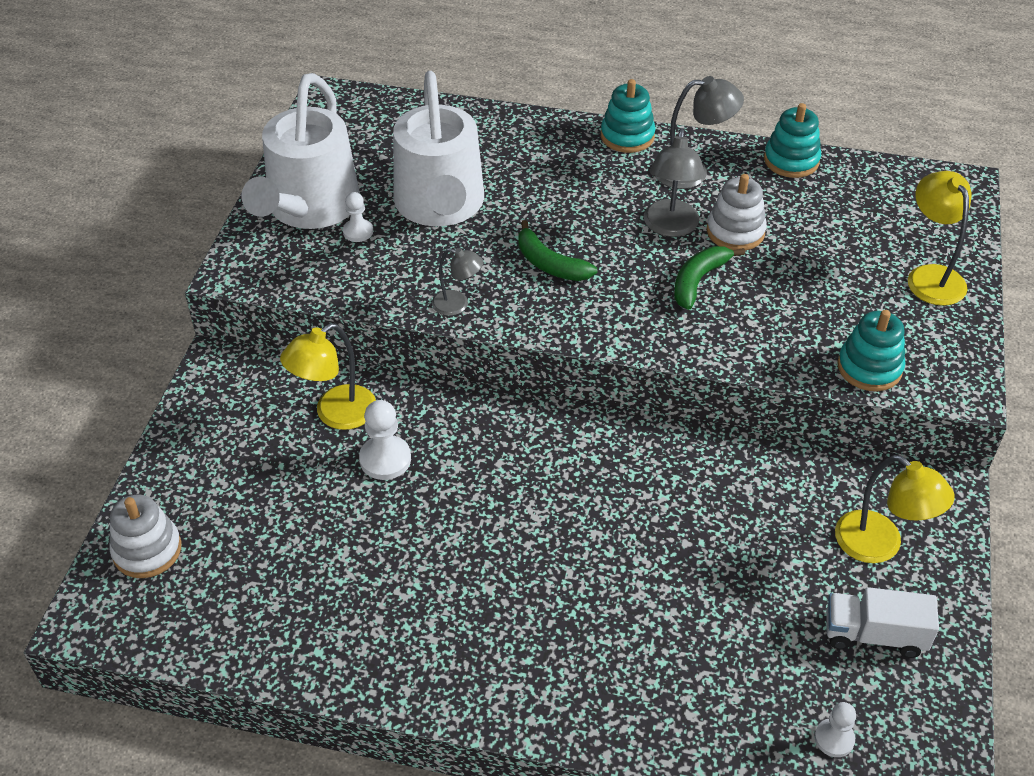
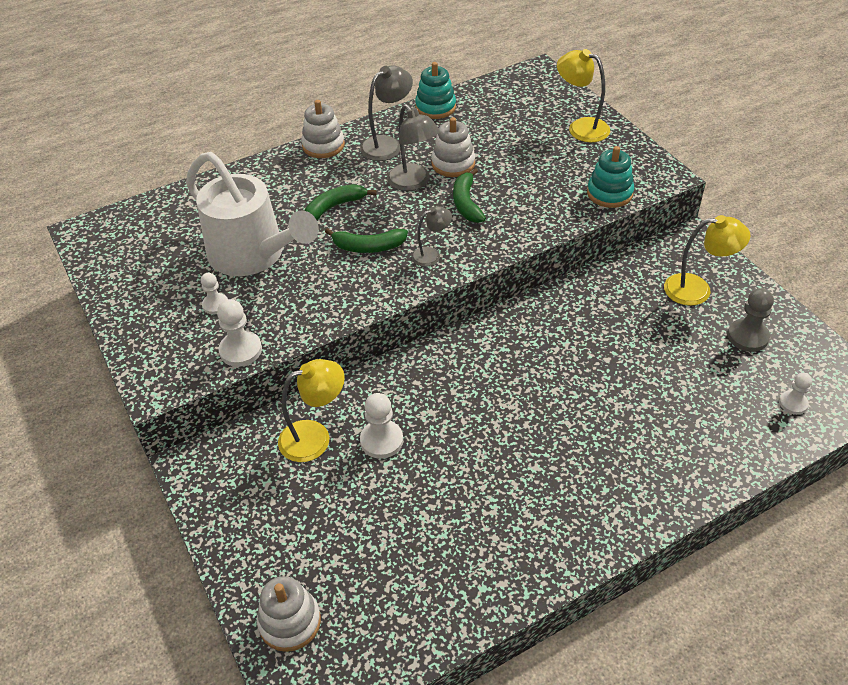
camera: 40 degrees left, 0 degrees up
white watering can [241,73,360,229] -> none
yellow lamp [280,323,376,430] -> yellow lamp turned 120 degrees counterclockwise [278,359,345,462]
grey lamp [432,248,483,316] -> grey lamp moved to [411,206,452,267]
turquoise stacking toy [601,79,656,153] -> white stacking toy [301,100,345,158]
white truck [826,587,939,658] -> grey pawn [728,288,774,352]
none -> white pawn [217,299,262,367]
none -> green banana [305,184,377,220]

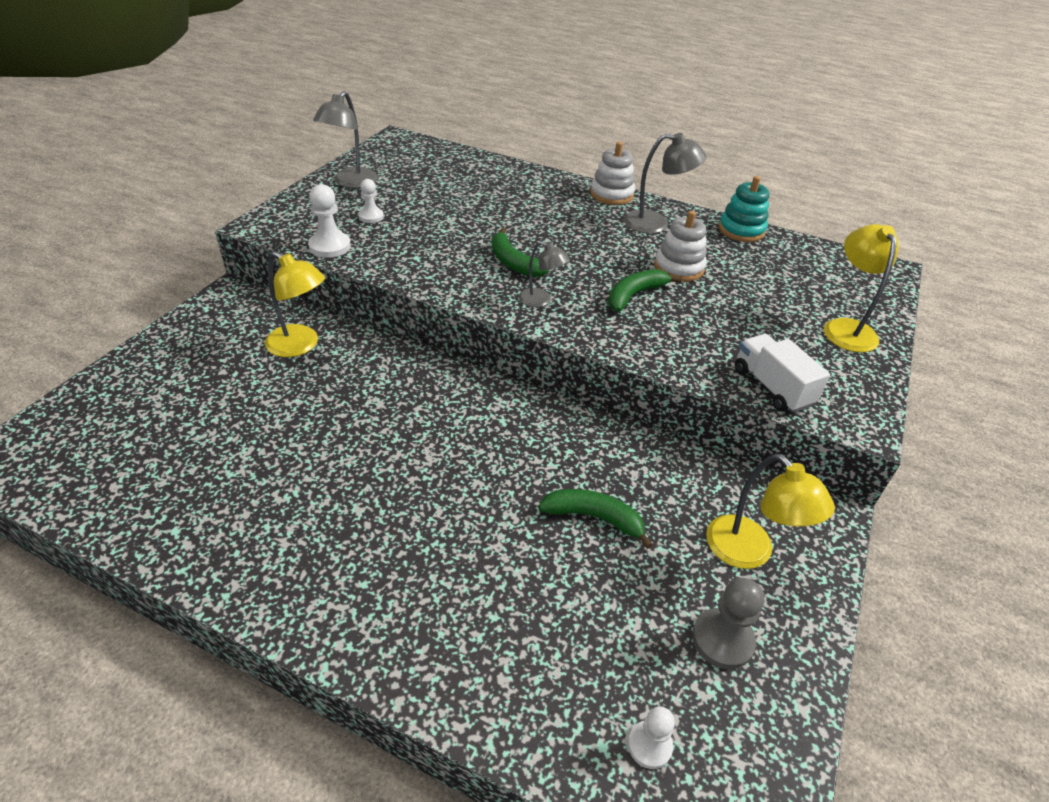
camera: 50 degrees right, 5 degrees down
white watering can [186,152,319,276] -> none
white stacking toy [257,576,321,652] -> none
green banana [305,184,377,220] -> green banana moved to [539,489,653,549]
white pawn [360,393,403,459] -> none
grey lamp [387,104,440,191] -> grey lamp moved to [313,91,378,188]
turquoise stacking toy [587,146,634,208] -> white truck [735,334,830,413]

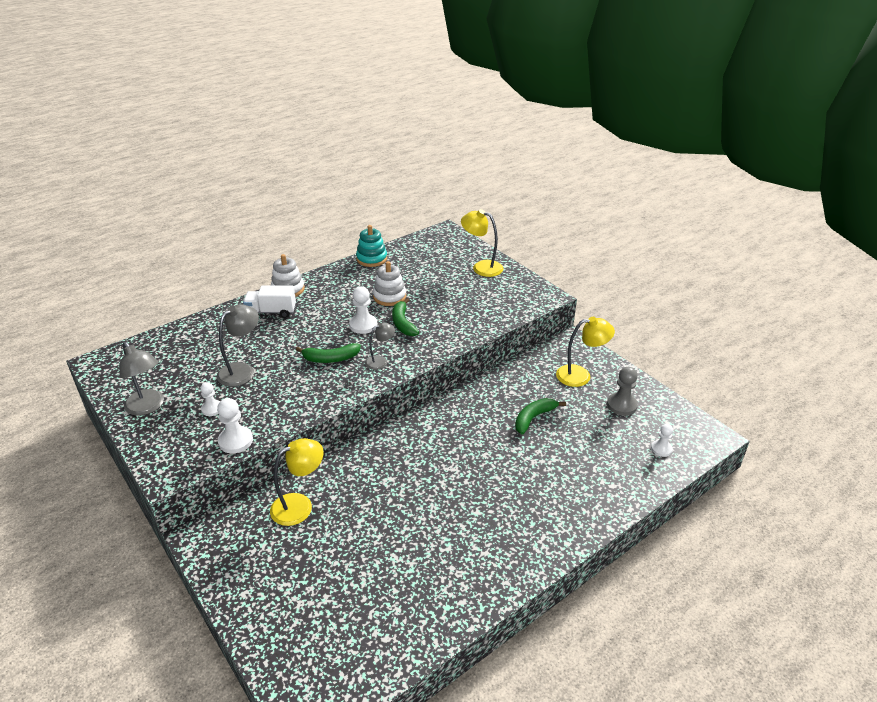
camera: 60 degrees left, 5 degrees down
grey lamp [624,133,707,234] -> grey lamp moved to [217,304,259,387]
white truck [735,334,830,413] -> white truck moved to [243,285,296,318]
none -> white pawn [349,286,377,334]

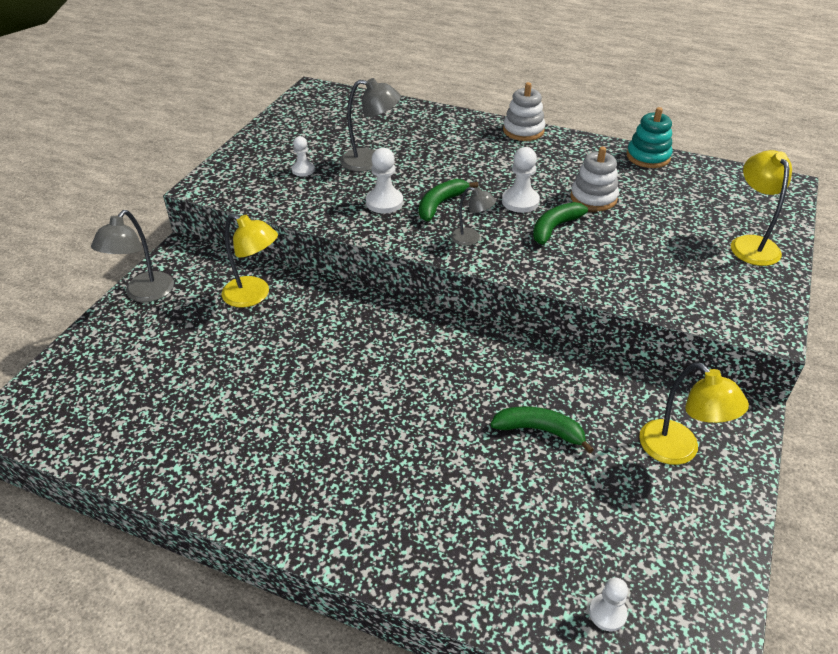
camera: 60 degrees right, 5 degrees up
grey lamp [120,342,164,416] -> grey lamp moved to [91,210,174,302]
white pawn [217,398,253,453] -> white pawn moved to [366,148,403,213]
white truck [243,285,296,318] -> none
green banana [296,343,361,363] -> green banana turned 75 degrees clockwise [419,179,478,221]
grey pawn [607,367,638,416] -> none

